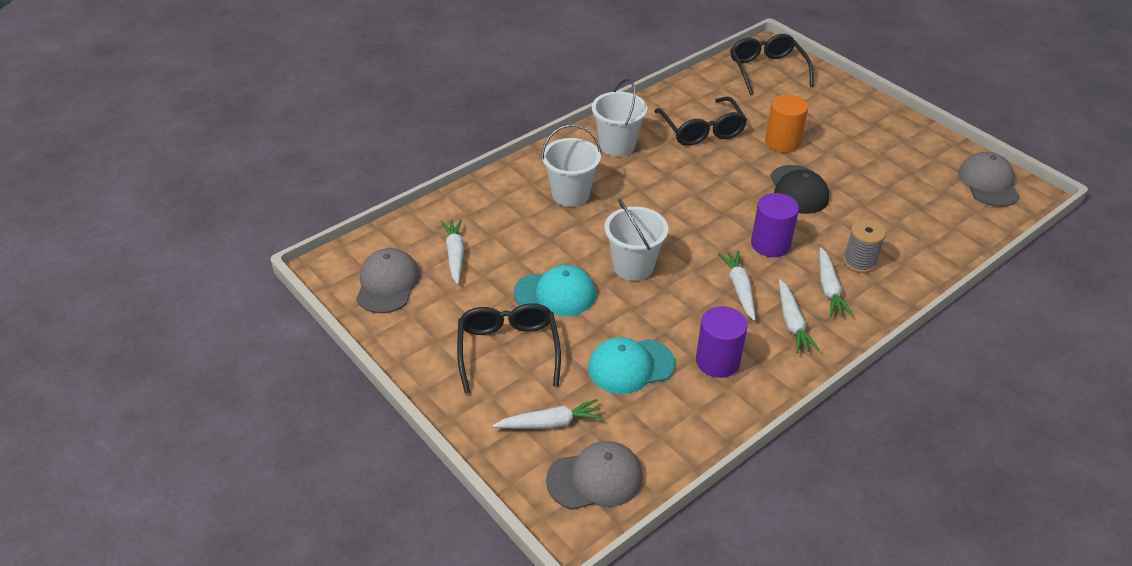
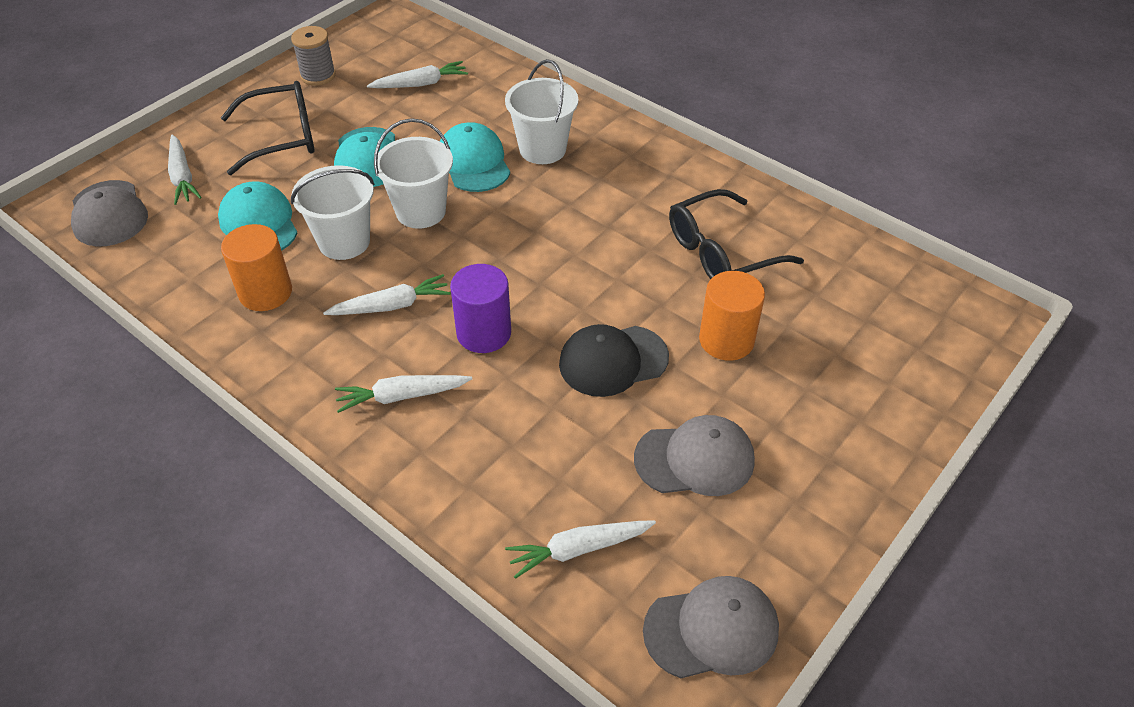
camera: 80 degrees right, 5 degrees up
grey cap [356,248,420,313] -> grey cap moved to [634,415,755,496]
white bucket [592,79,647,157] -> white bucket moved to [291,165,374,260]
purple cylinder [696,306,748,378] -> orange cylinder [221,224,292,311]
black glasses [730,34,814,95] -> none
white carrot [779,279,820,353] -> white carrot moved to [505,520,656,579]
grey spool [843,219,886,273] -> grey spool moved to [291,26,336,86]
none -> turquoise cap [440,122,510,192]

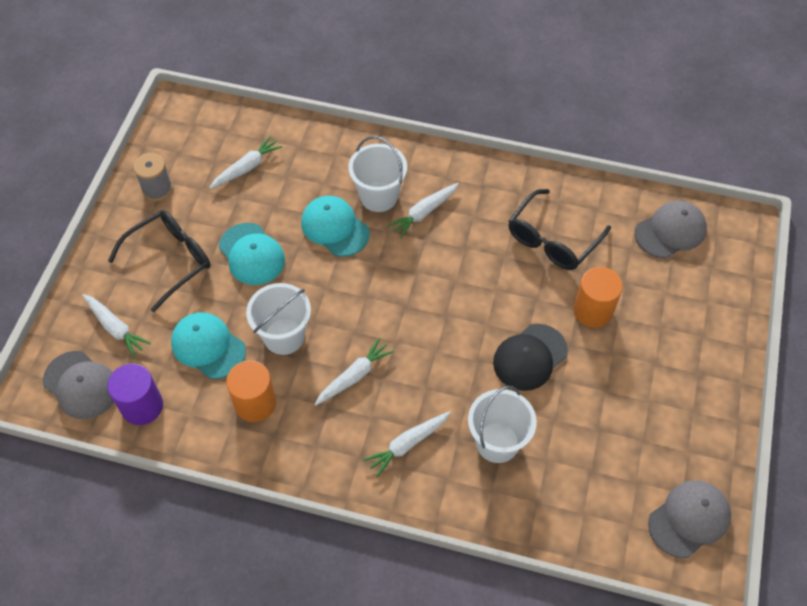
camera: 25 degrees left, 10 degrees up
white bucket [374,118,453,229] -> white bucket moved to [468,386,537,463]
purple cylinder [450,264,511,353] -> purple cylinder moved to [107,364,163,425]
white carrot [505,520,656,579] -> white carrot moved to [388,183,459,238]
grey cap [634,415,755,496] -> grey cap moved to [635,201,707,258]

